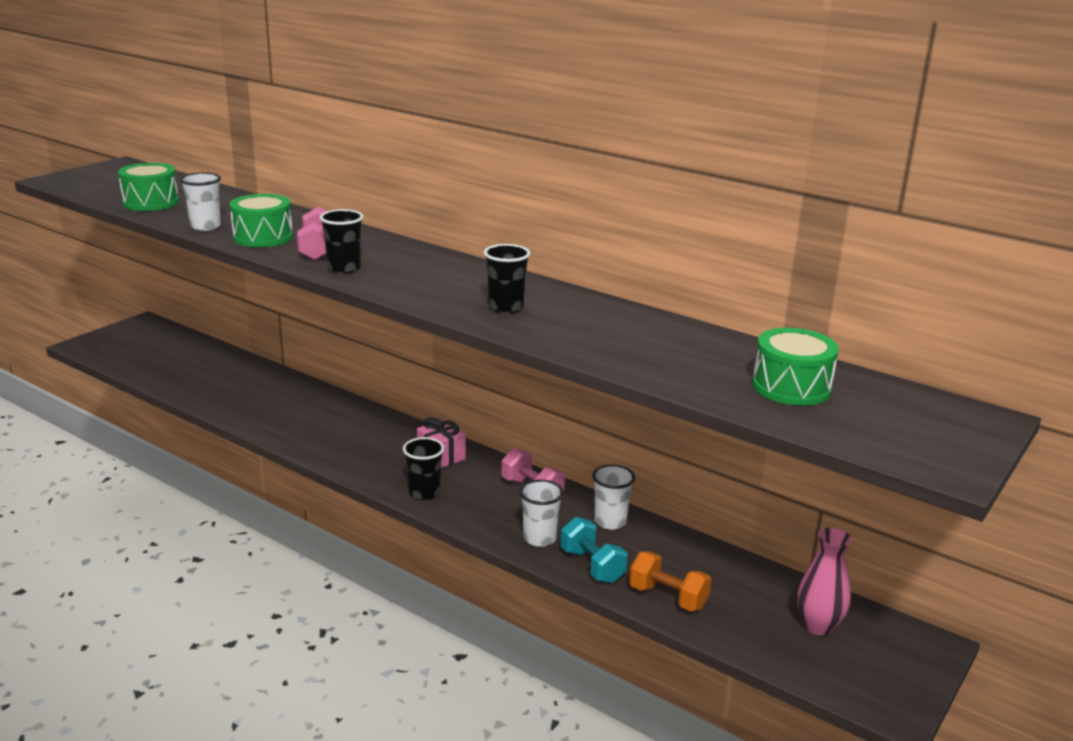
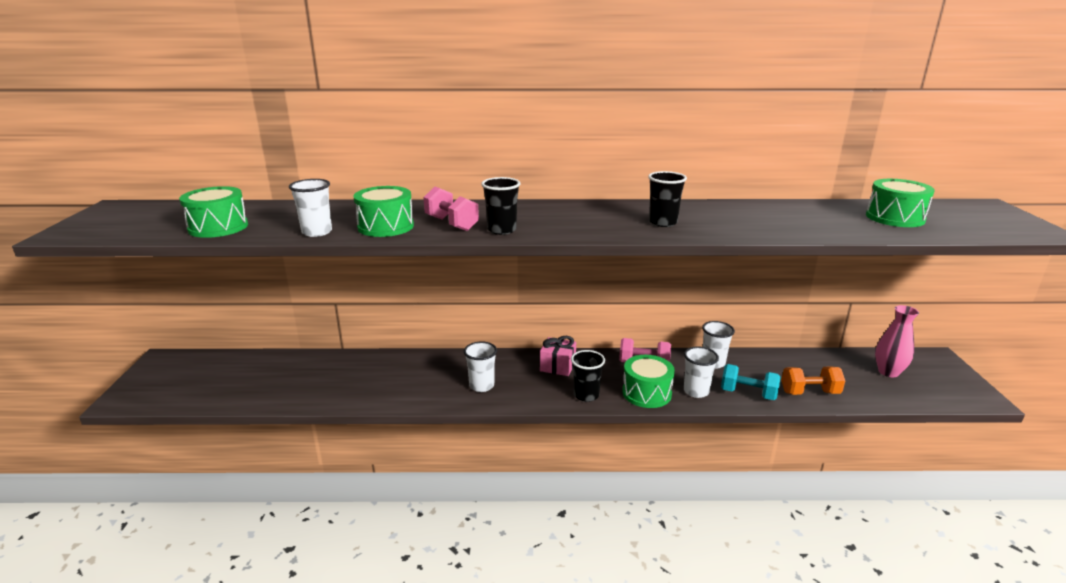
camera: 35 degrees left, 0 degrees up
none -> white cup [464,341,497,392]
none -> green drum [622,355,675,408]

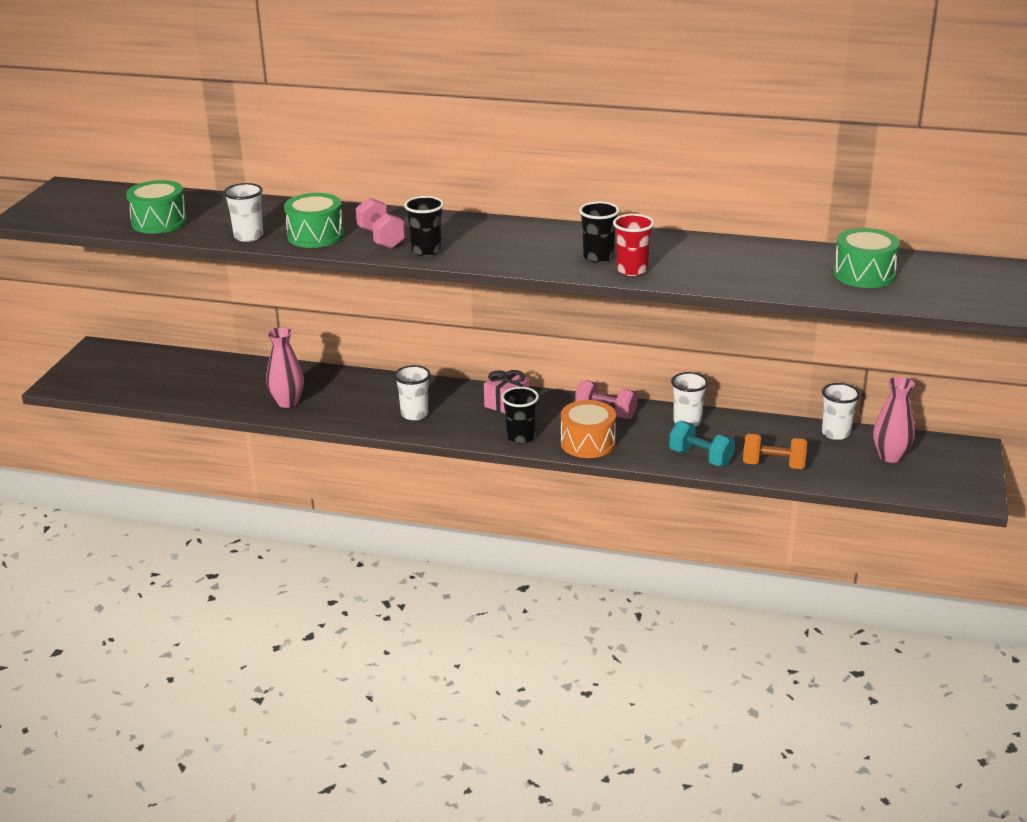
camera: 15 degrees right, 5 degrees up
green drum [622,355,675,408] -> orange drum [561,400,616,458]
white cup [684,346,719,398] -> white cup moved to [822,383,860,440]
none -> pink vase [266,327,304,408]
none -> red cup [613,214,654,276]

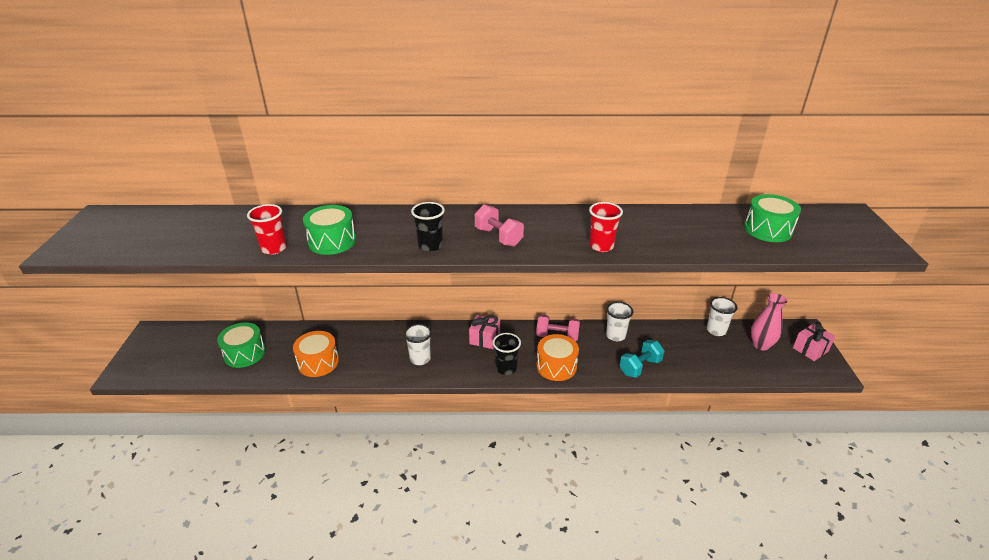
camera: 15 degrees left, 5 degrees up
green drum [126,180,187,234] -> green drum moved to [217,322,266,368]
white cup [223,183,263,242] -> red cup [247,204,286,255]
pink vase [266,327,304,408] -> orange drum [293,331,339,377]
pink dumbbell [356,197,405,249] -> pink dumbbell moved to [475,204,524,246]
black cup [579,202,619,263] -> none
turquoise dumbbell [669,421,735,467] -> turquoise dumbbell turned 60 degrees counterclockwise [620,340,664,378]
orange dumbbell [743,433,807,469] -> none
none -> pink gift [793,322,836,361]

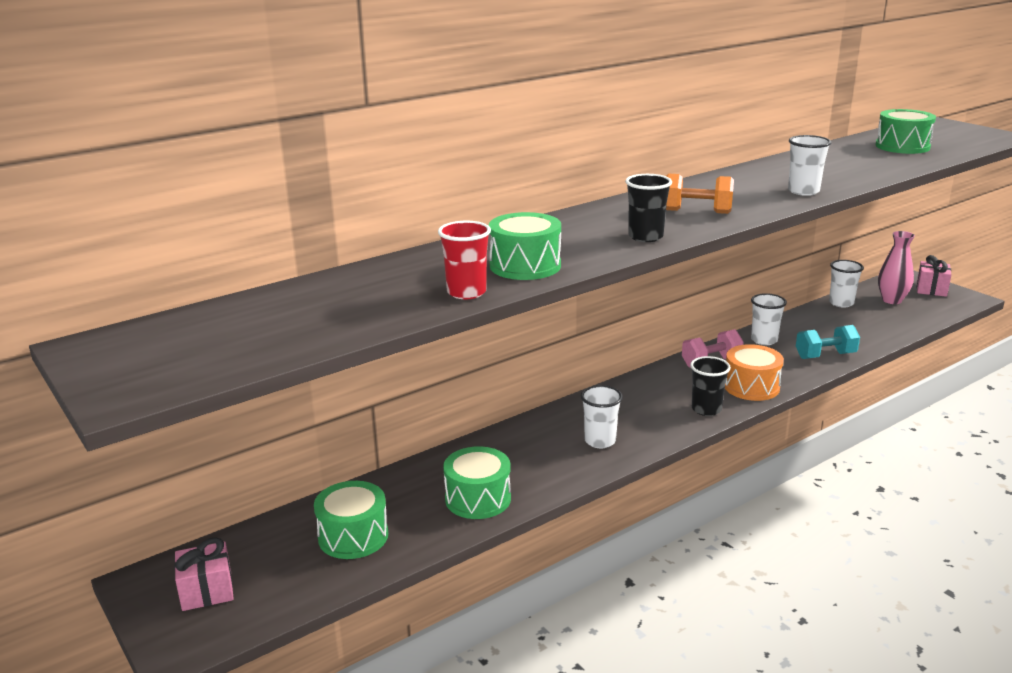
camera: 35 degrees left, 10 degrees down
orange drum [293,331,339,377] -> green drum [443,446,511,519]
pink gift [469,315,500,349] -> pink gift moved to [174,537,234,611]
pink dumbbell [475,204,524,246] -> orange dumbbell [666,174,734,214]
red cup [589,202,623,252] -> white cup [788,135,831,196]
turquoise dumbbell [620,340,664,378] -> turquoise dumbbell turned 60 degrees clockwise [796,325,860,359]

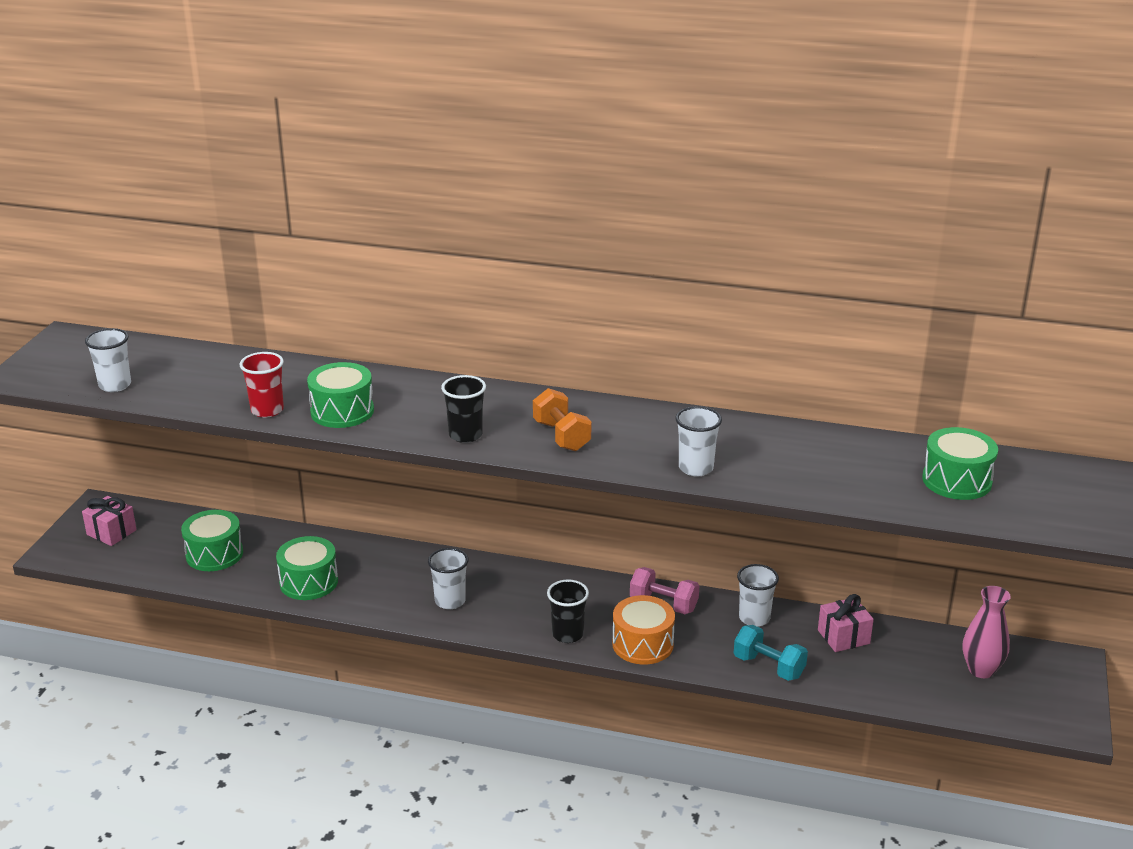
camera: 50 degrees right, 5 degrees up
white cup [829,260,864,308] -> white cup moved to [85,328,131,392]
pink gift [917,255,951,297] -> pink gift moved to [818,594,874,652]

